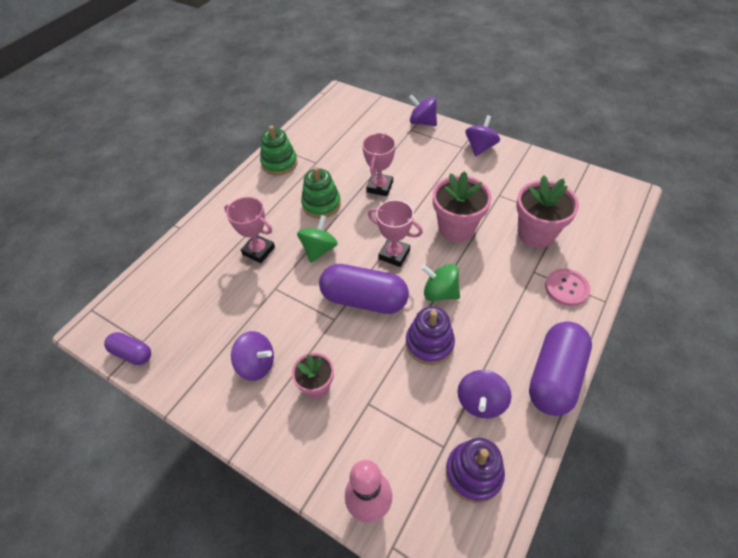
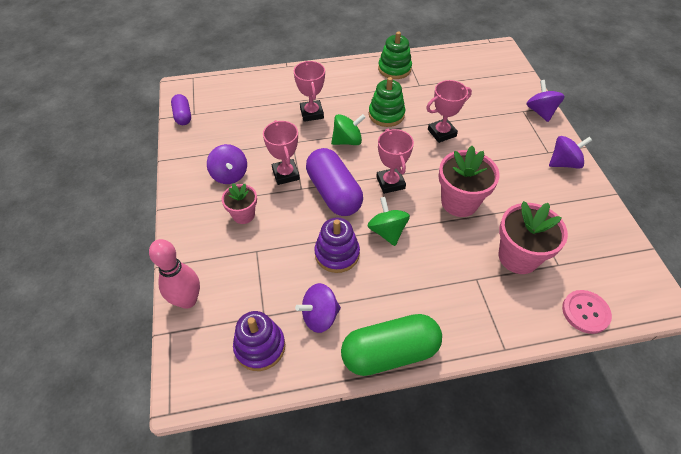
camera: 45 degrees right, 0 degrees up
purple capsule [529,321,592,416] -> green capsule [341,314,442,376]
pink button [545,269,590,306] -> pink button moved to [562,290,612,334]
none -> pink trophy [263,120,300,185]

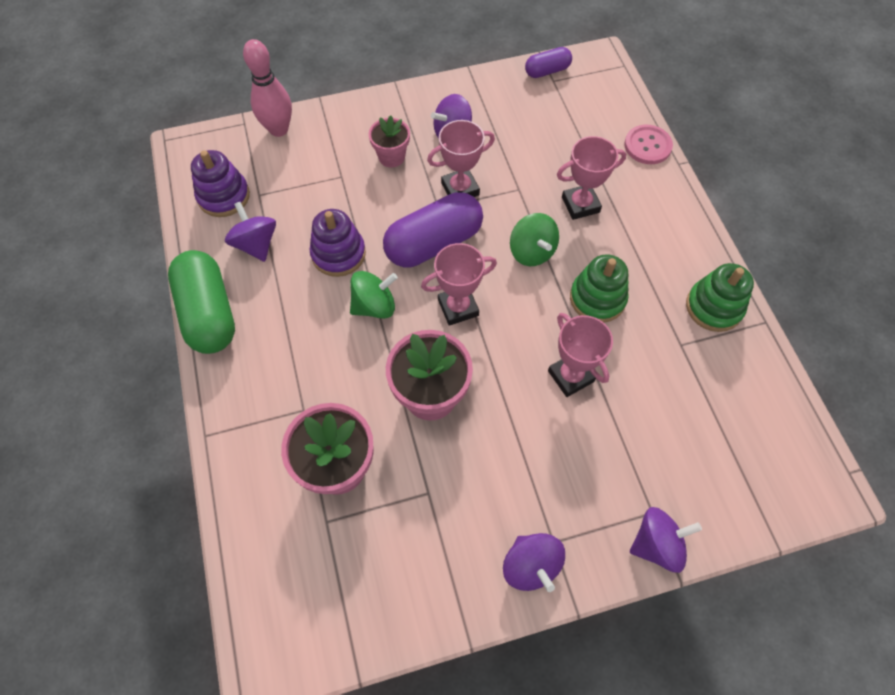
camera: 85 degrees right, 10 degrees up
pink button [562,290,612,334] -> pink button moved to [624,125,673,164]

